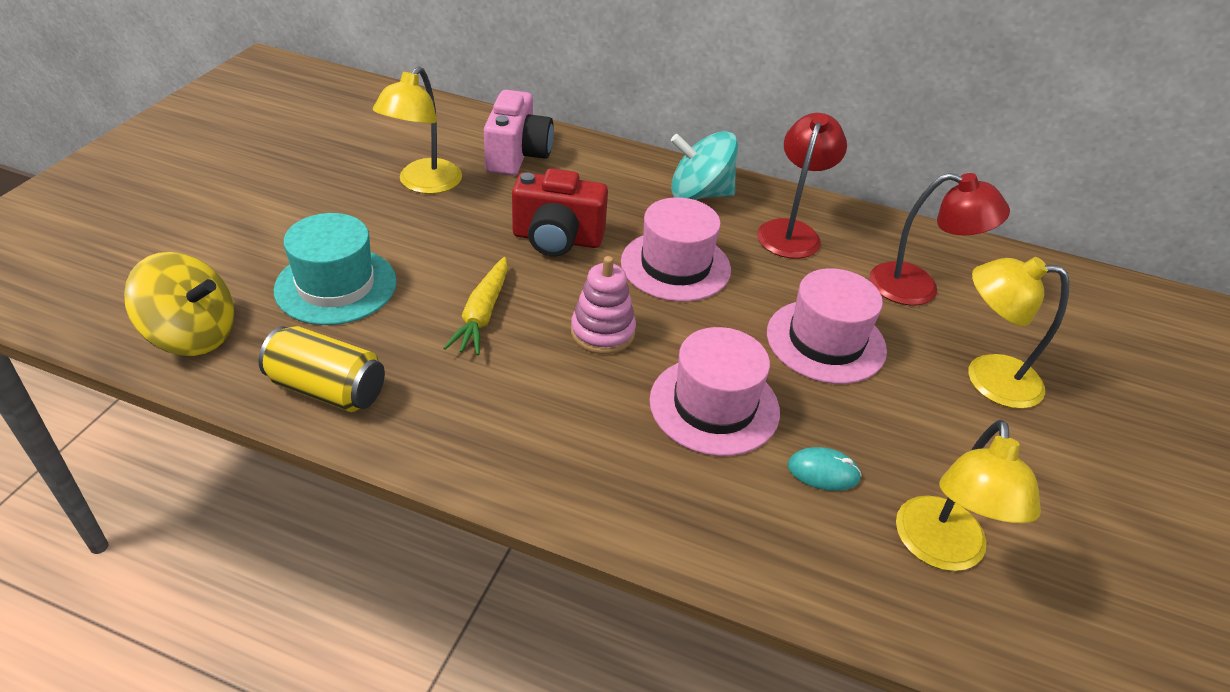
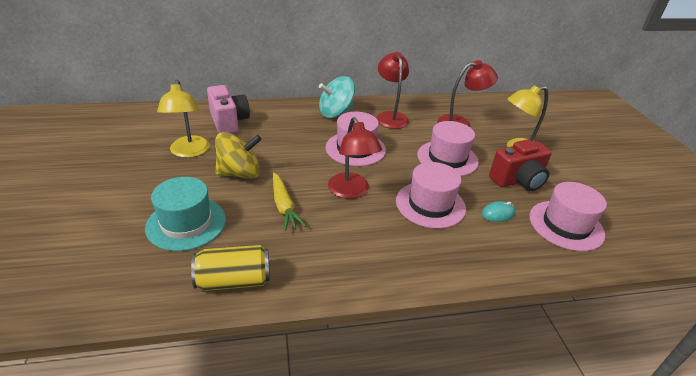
camera: 30 degrees left, 5 degrees down
yellow spinning top [124,252,234,356] -> yellow spinning top moved to [215,132,262,179]
red camera [512,168,608,256] -> red camera moved to [489,139,552,191]
pink stacking toy [571,256,636,354] -> red lamp [328,117,382,199]
yellow lamp [896,420,1041,571] -> pink hat [530,182,607,251]

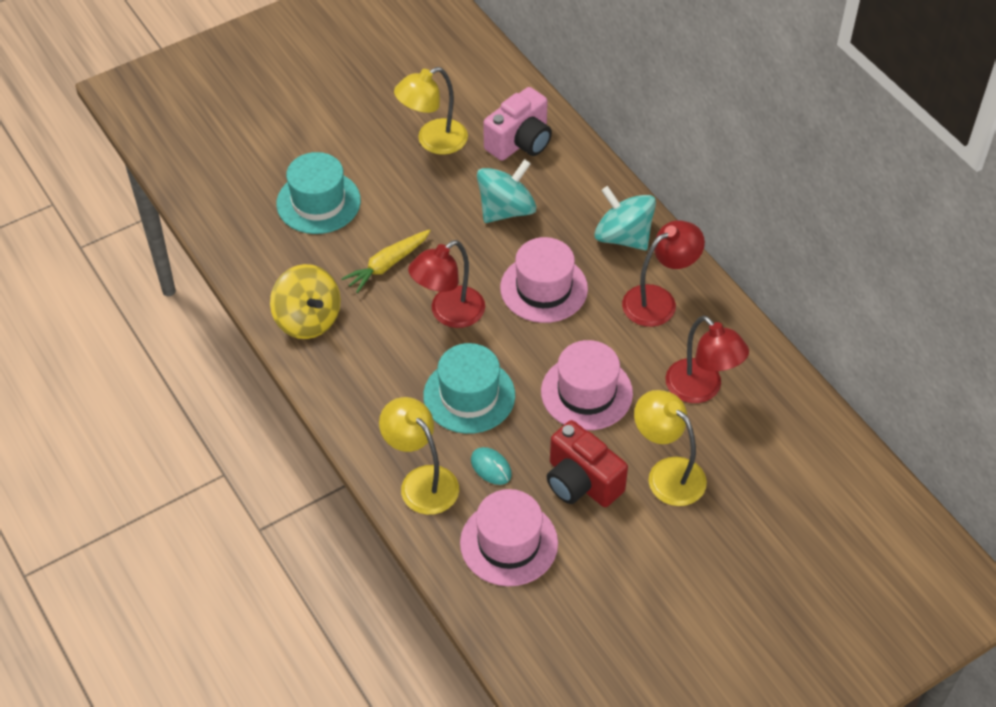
camera: 70 degrees right, 15 degrees up
yellow can [191,245,270,291] -> none
yellow spinning top [215,132,262,179] -> yellow spinning top moved to [270,264,341,339]
pink hat [396,162,466,229] -> turquoise hat [423,343,515,434]
none -> yellow lamp [379,397,459,515]
none -> turquoise spinning top [477,159,537,223]

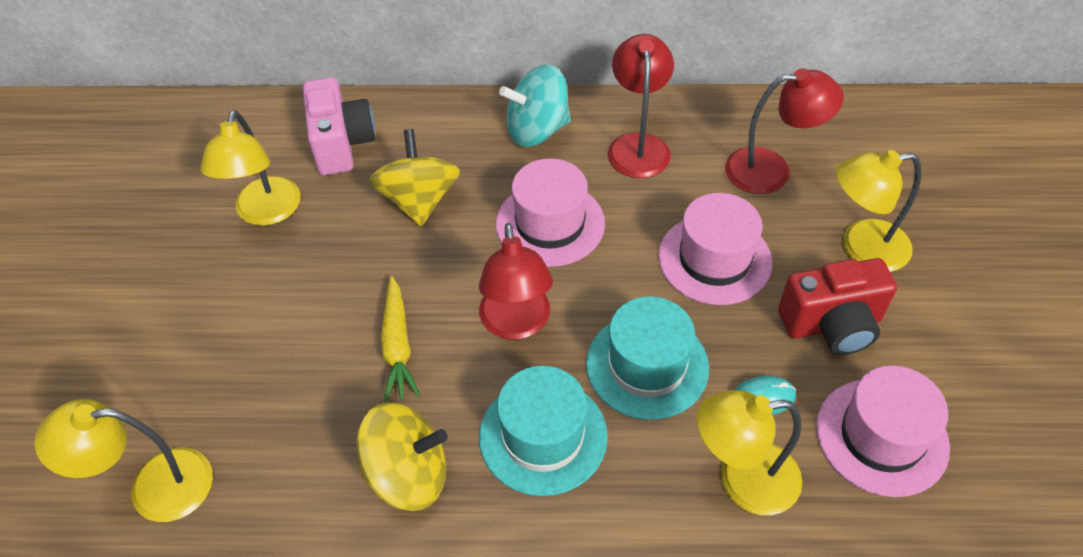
camera: 55 degrees left, 0 degrees up
turquoise hat [276,152,361,234] -> turquoise hat moved to [479,366,608,496]
turquoise spinning top [477,159,537,223] -> yellow spinning top [369,129,460,226]
none -> yellow lamp [34,399,213,522]

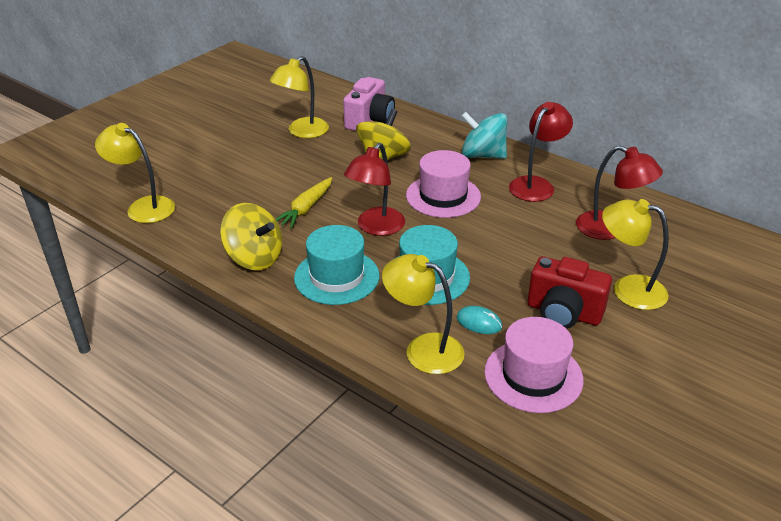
camera: 35 degrees right, 15 degrees down
pink hat [658,193,772,305] -> none

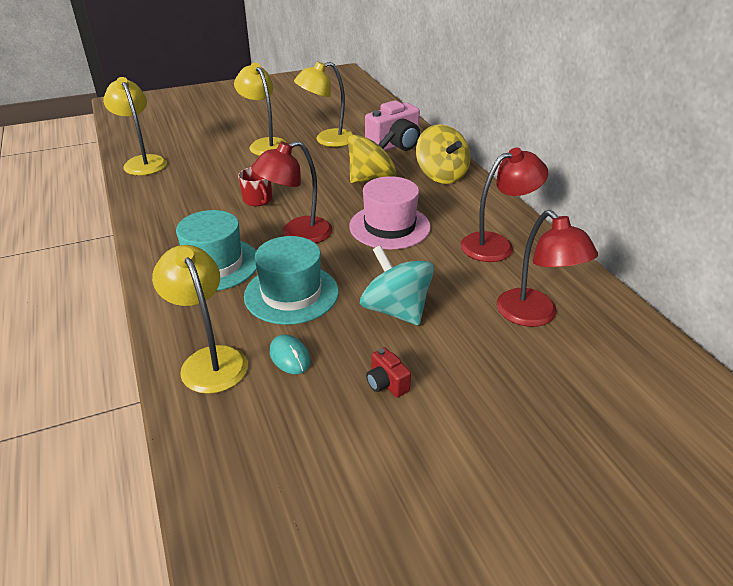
camera: 30 degrees right, 0 degrees up
yellow spinning top [220,203,282,270] -> yellow spinning top moved to [416,124,470,184]
yellow carrot [275,177,332,229] -> red mug [238,167,272,206]
turquoise spinning top [461,112,507,159] -> turquoise spinning top moved to [360,245,434,325]
pink hat [484,317,584,413] -> none
red camera [527,256,612,329] -> red camera [366,348,411,397], size x0.48
yellow lamp [602,199,669,310] -> yellow lamp moved to [234,63,288,156]

